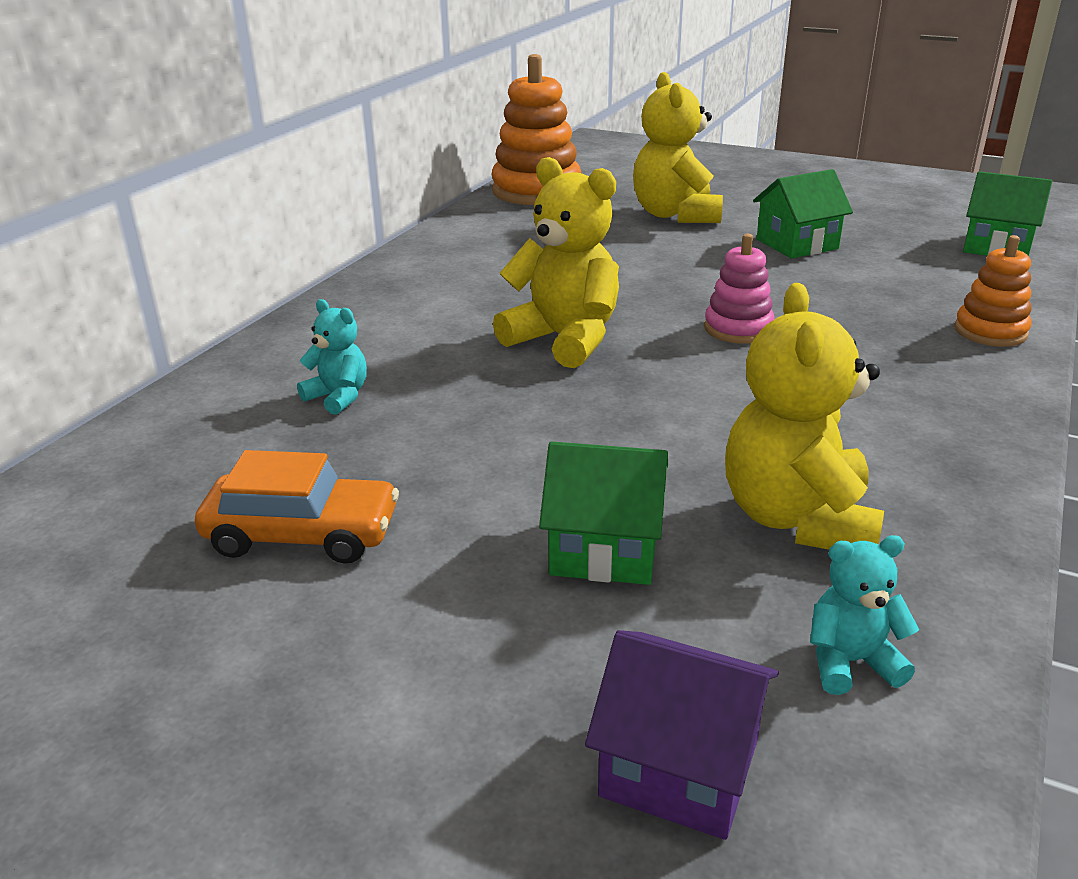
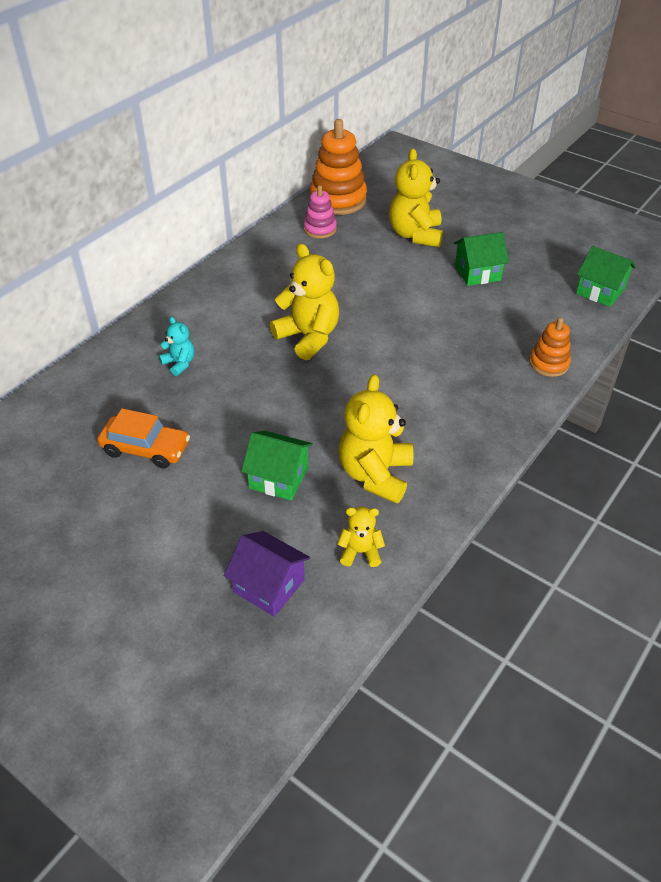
camera: 10 degrees right, 15 degrees up
pink stacking toy [704,234,774,343] -> pink stacking toy moved to [304,185,337,238]
turquoise teddy bear [810,535,919,695] -> yellow teddy bear [337,507,385,567]

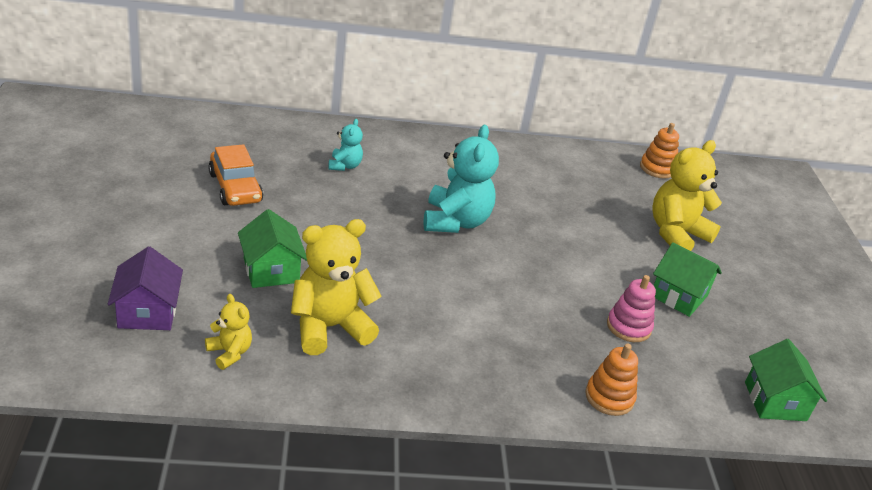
camera: 45 degrees right, 10 degrees down
yellow teddy bear [270,244,339,360] -> turquoise teddy bear [424,125,499,233]
pink stacking toy [304,185,337,238] -> pink stacking toy moved to [607,275,656,342]
orange stacking toy [310,119,367,215] -> orange stacking toy [640,123,679,179], size x0.55

